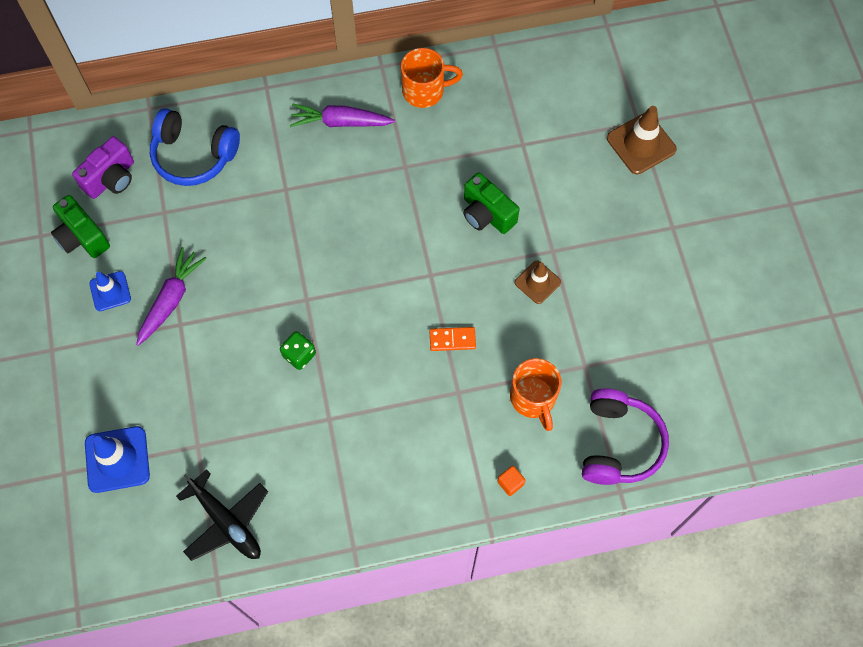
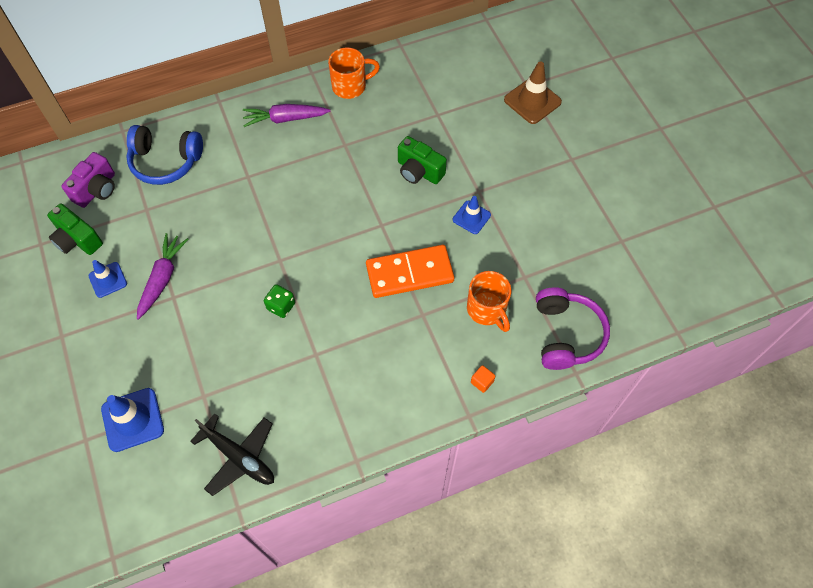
camera: 10 degrees left, 5 degrees down
orange domino [429,327,476,351] -> orange domino [366,245,454,298], size x2.12
brown traffic cone [515,261,561,304] -> blue traffic cone [453,196,491,234]

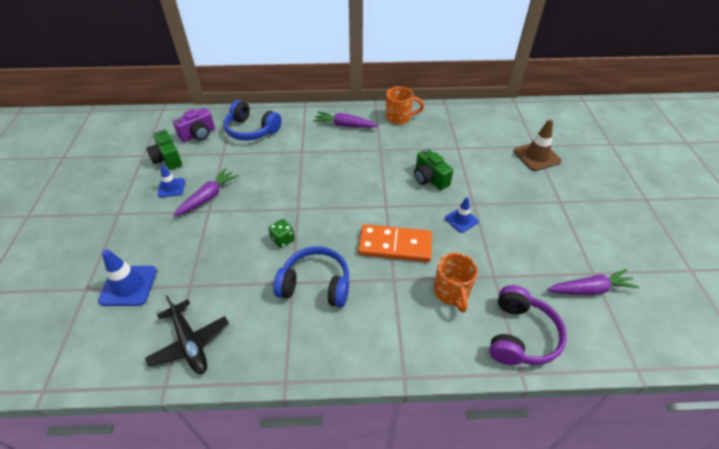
camera: 20 degrees right, 15 degrees down
orange cube [471,365,495,393] -> none
none -> blue headphones [273,246,349,307]
none -> purple carrot [547,269,639,295]

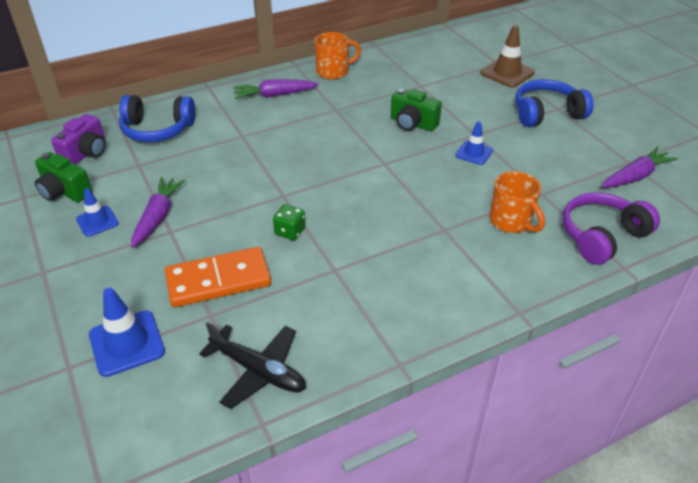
camera: 25 degrees left, 5 degrees down
blue headphones [273,246,349,307] -> blue headphones moved to [515,79,594,127]
orange domino [358,224,432,262] -> orange domino moved to [165,247,271,307]
purple headphones [489,285,567,365] -> purple headphones turned 120 degrees counterclockwise [562,192,660,265]

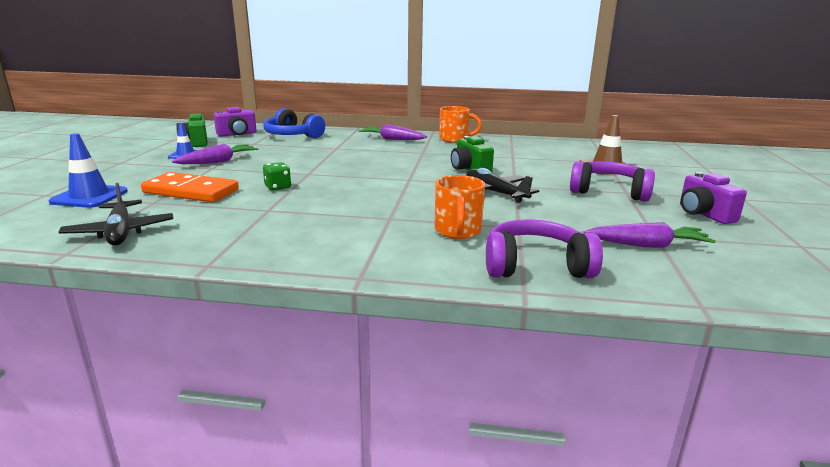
camera: 35 degrees right, 20 degrees down
blue traffic cone [455,121,493,165] -> black plane [466,168,539,203]
blue headphones [515,79,594,127] -> purple headphones [570,161,655,202]
none -> purple camera [680,172,747,224]

